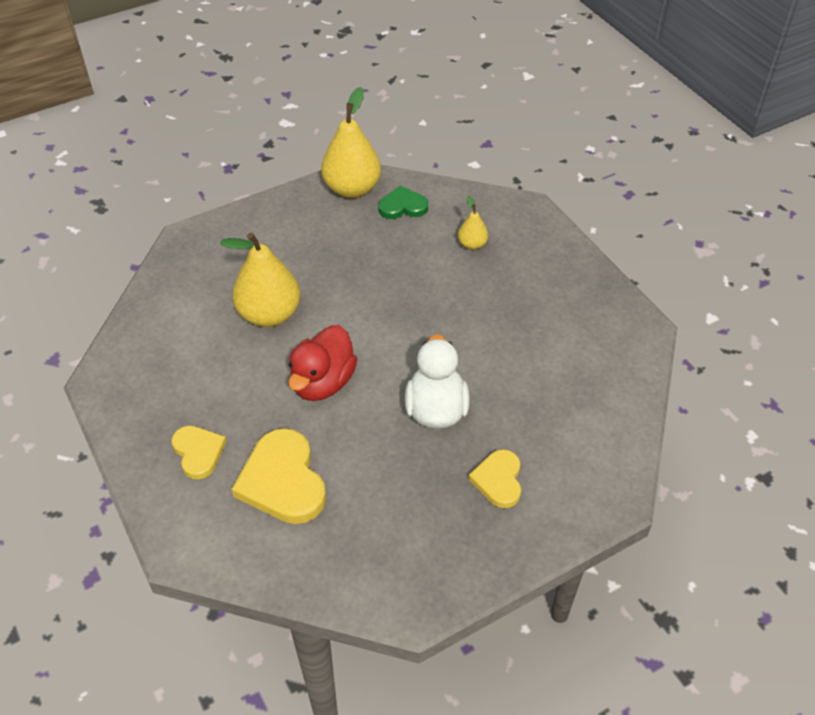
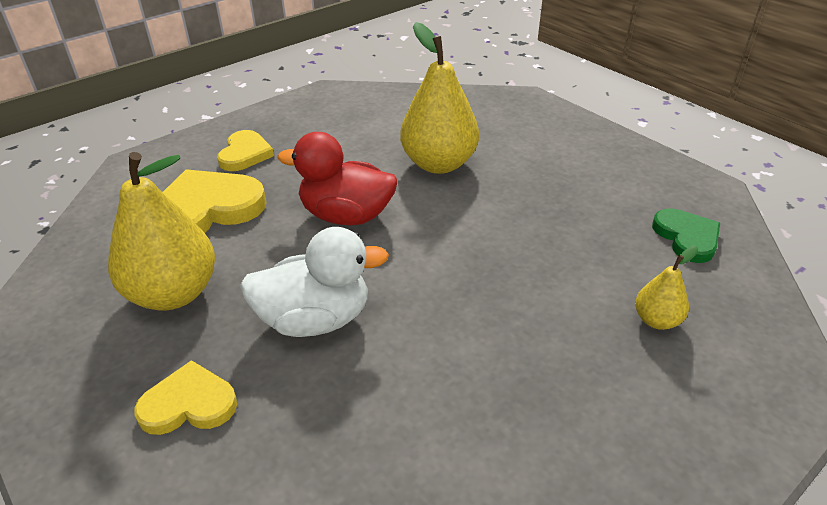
camera: 80 degrees right, 10 degrees down
yellow heart [171,426,226,479] -> yellow heart turned 45 degrees counterclockwise [217,130,274,171]
yellow pear [321,87,381,198] -> yellow pear moved to [108,152,215,311]

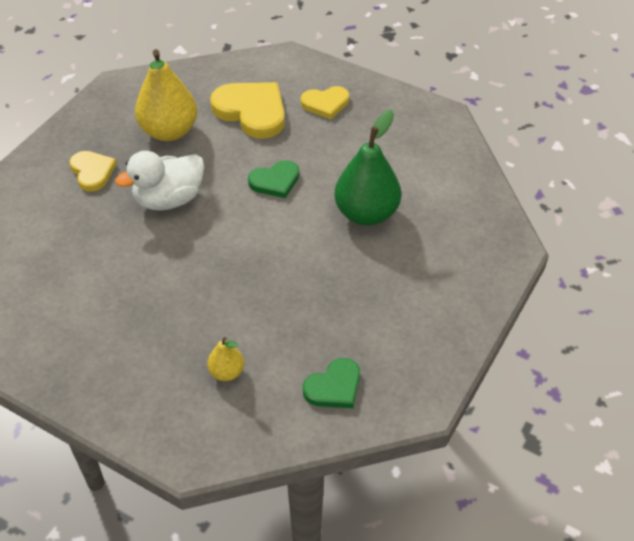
camera: 70 degrees right, 10 degrees up
white duck [240,227,389,337] -> white duck turned 90 degrees clockwise [115,151,205,211]
red duck [278,132,397,225] -> green heart [248,160,299,198]
yellow pear [400,22,479,174] -> green pear [335,109,401,226]

